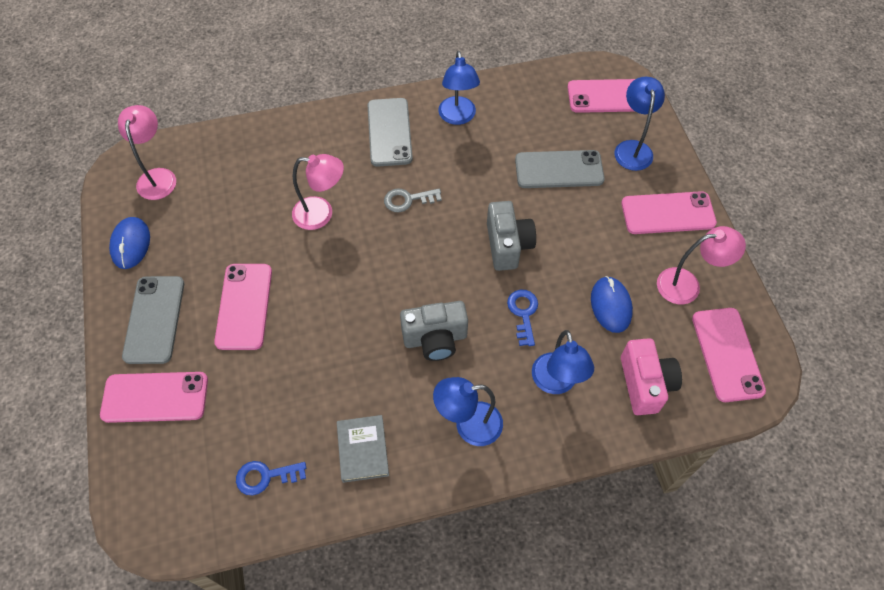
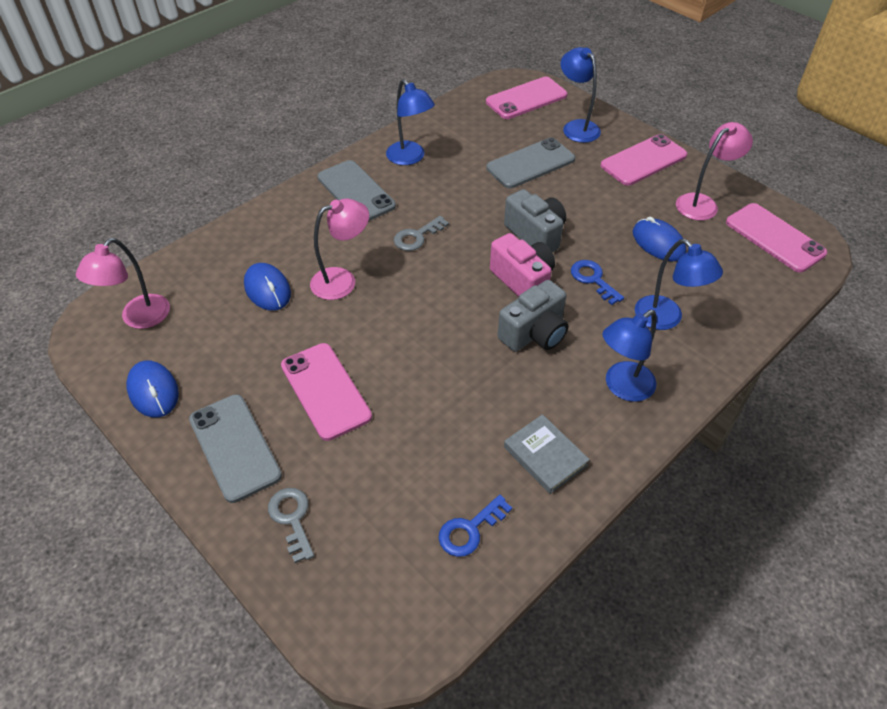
camera: 30 degrees left, 10 degrees down
pink phone [100,372,208,423] -> grey key [268,488,314,563]
pink lamp [118,105,176,200] -> pink lamp turned 120 degrees counterclockwise [76,238,170,329]
pink camera [621,338,682,415] -> pink camera moved to [490,233,555,297]
none -> blue mouse [244,263,291,311]

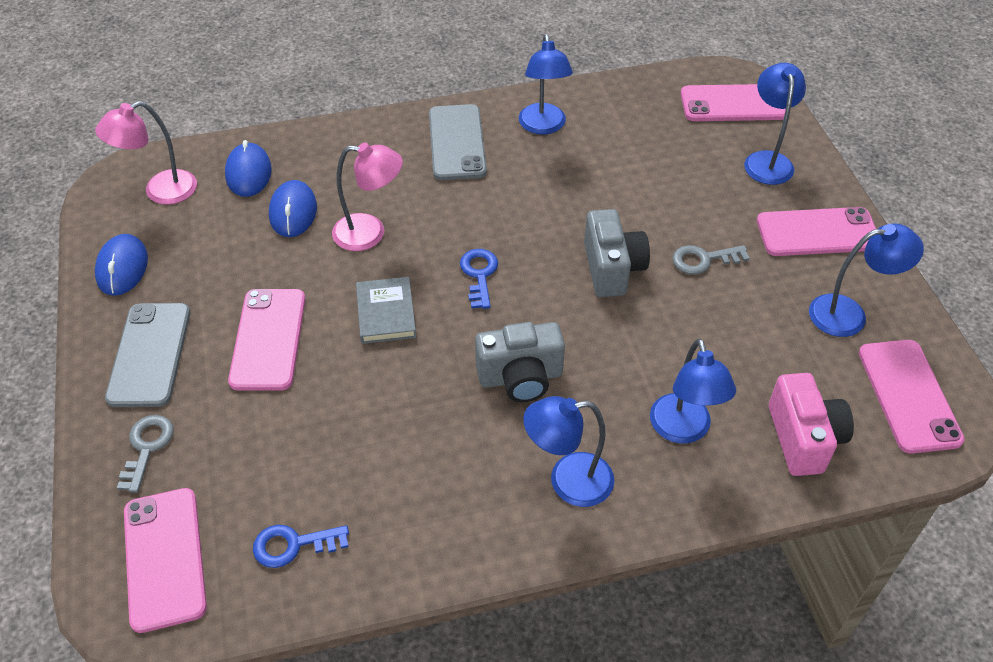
camera: 30 degrees right, 0 degrees up
grey key [394,216,449,251] -> grey key moved to [672,245,750,275]
grey phone [486,137,575,188] -> none
pink camera [490,233,555,297] -> pink camera moved to [769,373,854,476]
grey book [504,414,590,494] -> grey book moved to [356,277,416,344]
blue key [571,260,624,305] -> blue key moved to [460,249,498,309]
blue mouse [633,217,686,261] -> blue mouse moved to [225,140,272,197]
pink lamp [676,122,753,220] -> blue lamp [809,223,924,337]
none -> pink phone [124,488,207,633]

